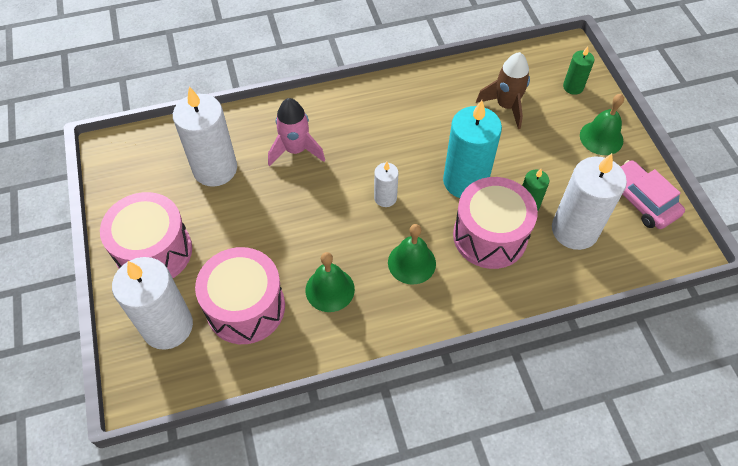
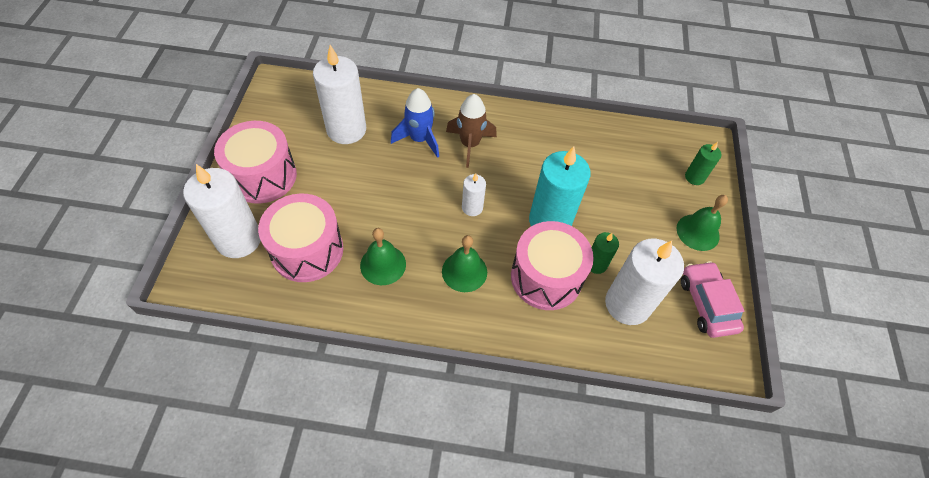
camera: 20 degrees right, 0 degrees up
pink rocket [268,98,325,166] -> blue rocket [391,88,439,158]
brown rocket [476,52,530,129] -> brown rocket moved to [446,94,497,168]

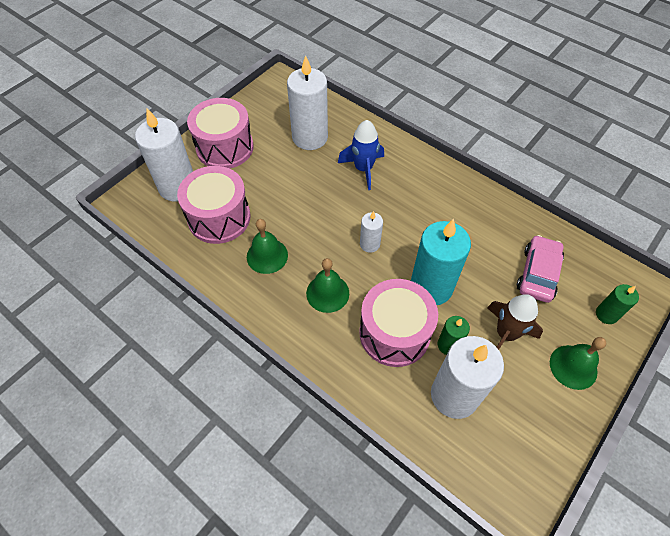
camera: 35 degrees right, 0 degrees up
brown rocket [446,94,497,168] -> brown rocket moved to [487,294,543,350]
pink car [681,261,744,338] -> pink car moved to [517,235,564,303]

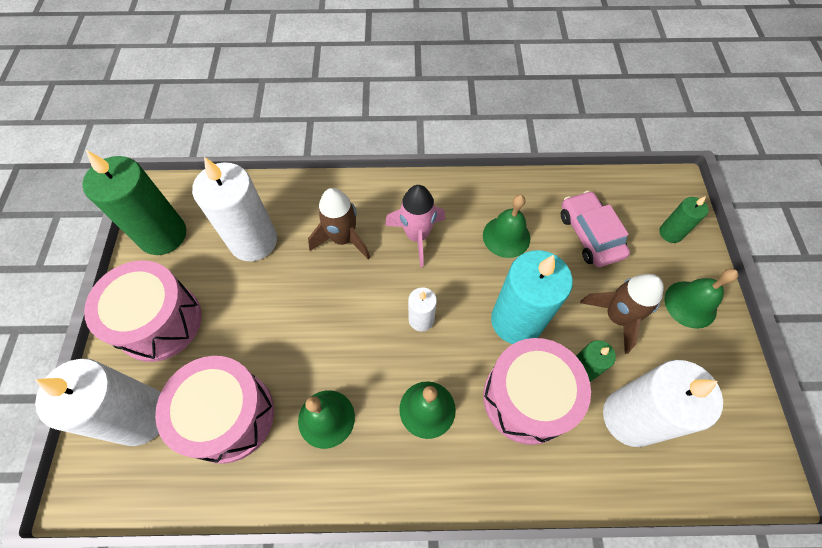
camera: 40 degrees left, 5 degrees up
blue rocket [338,120,384,190] -> brown rocket [308,188,370,260]
none -> green candle [82,150,186,255]
none -> pink rocket [385,185,445,267]
none -> green bell [483,195,530,258]

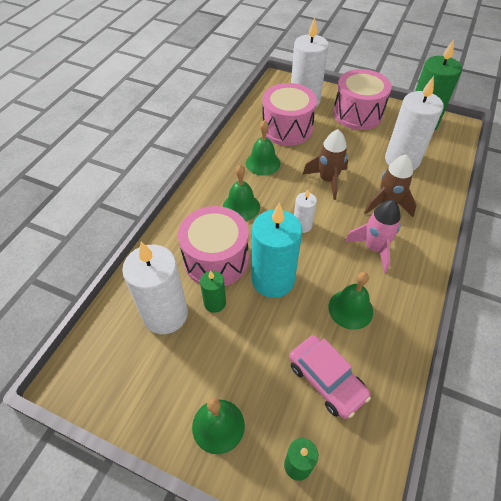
camera: 115 degrees right, 10 degrees down
pink car [561,191,630,267] -> pink car turned 45 degrees clockwise [289,335,371,419]
brown rocket [580,274,664,354] -> brown rocket moved to [302,129,348,200]

